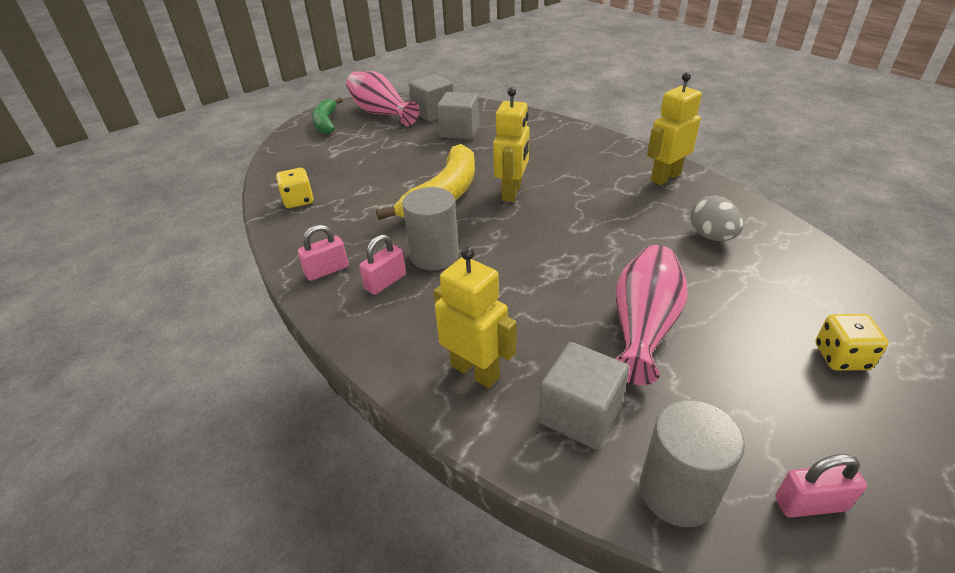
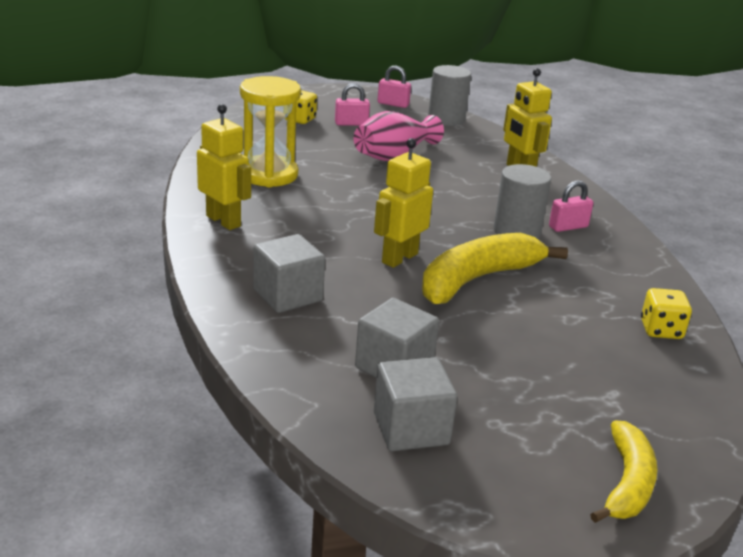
camera: 160 degrees left, 10 degrees down
pink padlock [298,225,348,281] -> pink padlock moved to [335,83,370,126]
green banana [312,98,343,134] -> yellow banana [590,420,657,523]
pink vase [346,71,419,126] -> none
grey cube [539,342,629,449] -> grey cube moved to [253,234,325,313]
yellow robot [647,72,702,185] -> yellow robot turned 120 degrees counterclockwise [197,104,251,230]
grey egg [690,195,743,241] -> yellow hourglass [240,76,301,187]

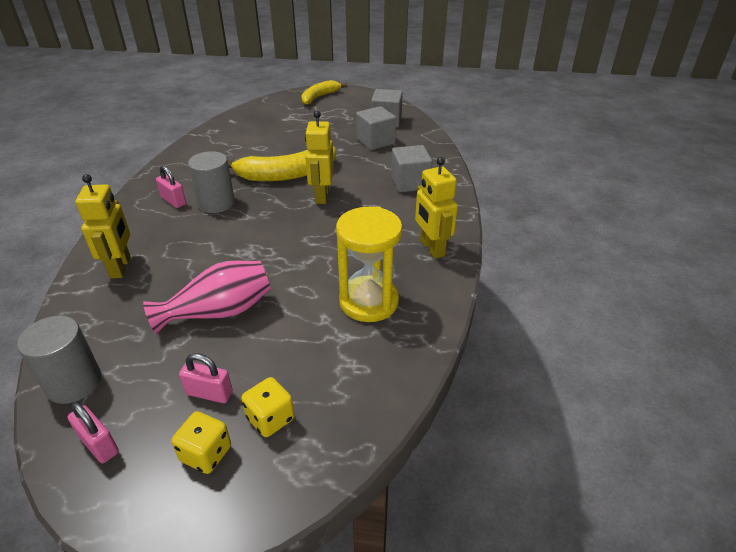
camera: 155 degrees left, 10 degrees up
yellow robot [374,138,433,268] -> yellow robot turned 120 degrees clockwise [305,111,334,204]
pink padlock [549,180,593,232] -> pink padlock turned 45 degrees clockwise [156,165,186,208]
yellow dice [641,288,692,339] -> yellow dice moved to [171,411,231,474]

